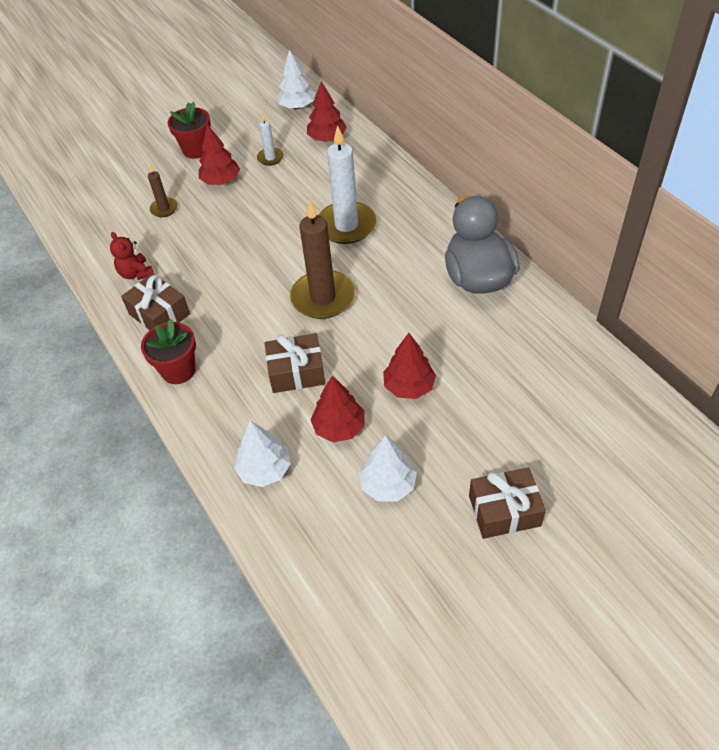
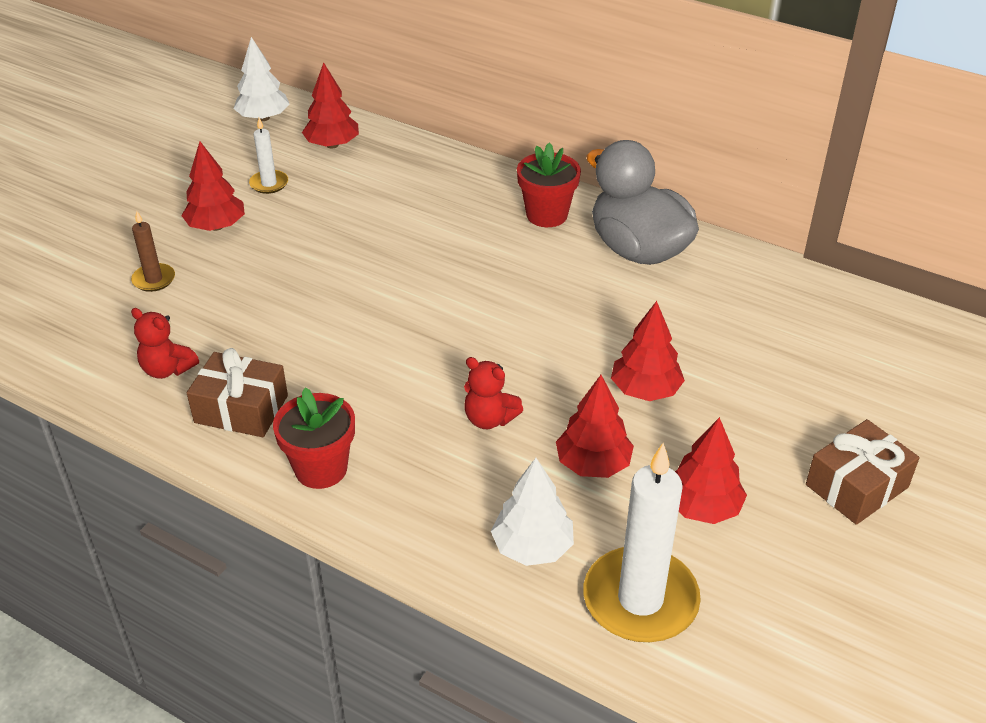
camera: 30 degrees left, 10 degrees down
red flower pot [168,102,211,159] -> red flower pot moved to [517,143,581,227]
brown gift [265,333,325,393] -> red teddy bear [464,357,523,429]
brown candle [290,199,355,319] -> none
white candle [319,125,376,244] -> white candle moved to [583,443,701,642]
white tree [359,435,417,501] -> red tree [675,417,747,524]

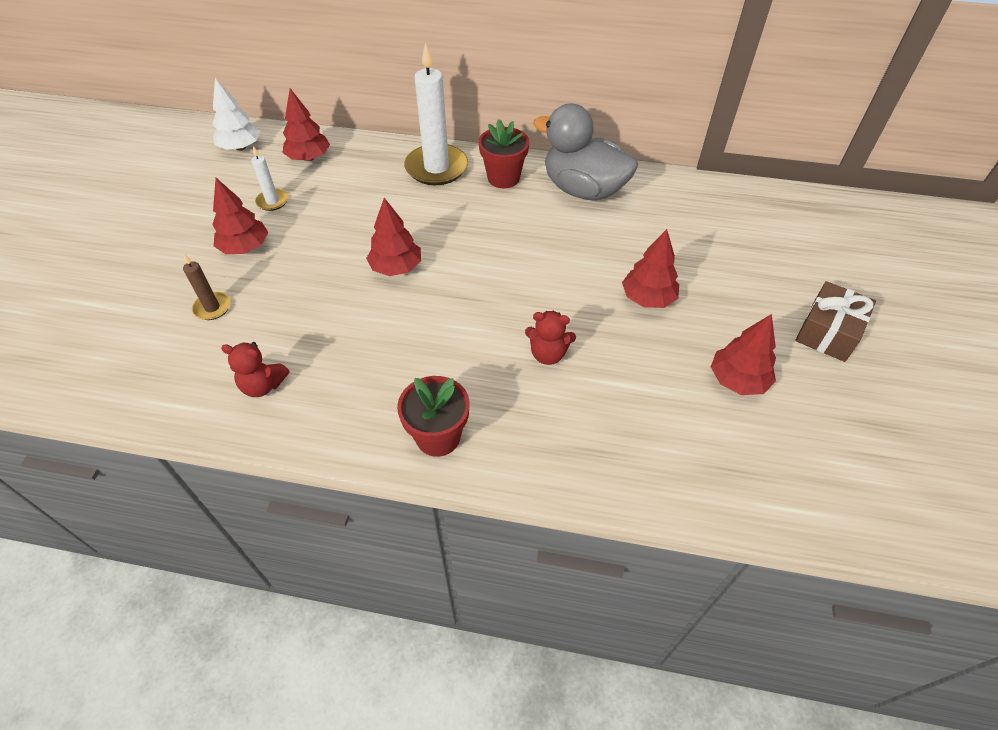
camera: 20 degrees left, 10 degrees up
brown gift [187,348,288,437] -> none
white tree [491,458,574,566] -> none
red tree [556,375,634,478] -> red tree moved to [366,198,421,276]
white candle [583,443,701,642] -> white candle moved to [404,43,468,185]

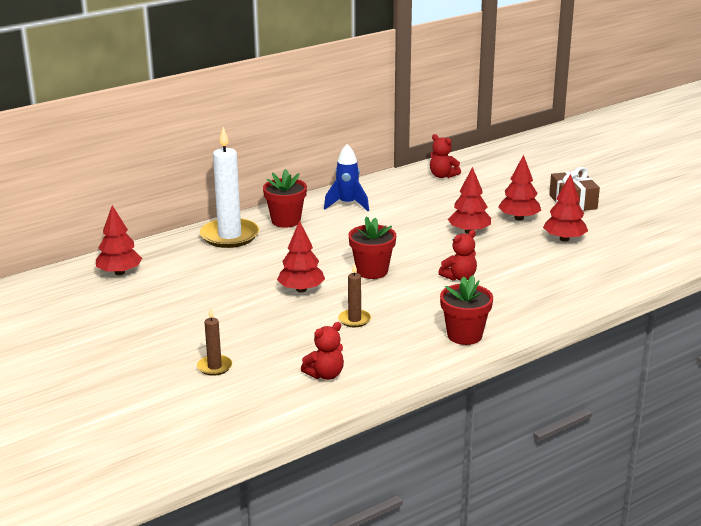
camera: 45 degrees left, 25 degrees down
white tree [212,78,260,151] -> none
red tree [212,178,268,254] -> red tree moved to [498,155,541,221]
white candle [251,146,288,211] -> none
grey duck [533,104,638,201] -> blue rocket [324,144,369,211]
none -> brown candle [338,263,371,327]
none -> red flower pot [348,216,396,279]
none -> red teddy bear [430,134,461,178]

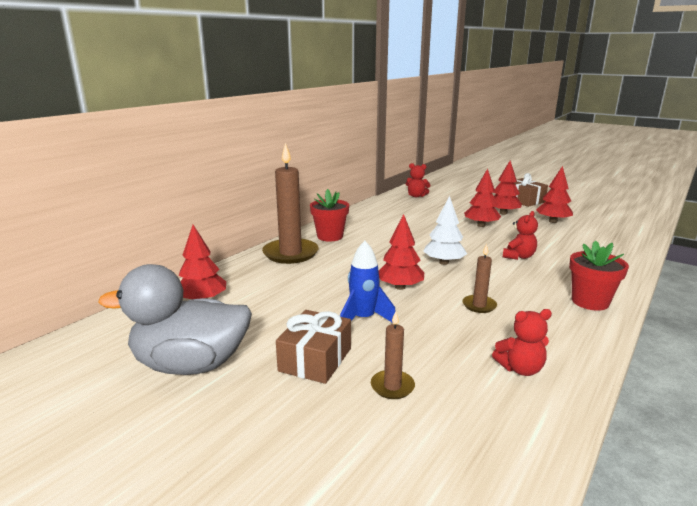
camera: 20 degrees left, 5 degrees down
white candle [200,127,259,248] -> brown candle [262,143,319,264]
red teddy bear [301,322,344,380] -> red teddy bear turned 45 degrees clockwise [492,309,552,376]
blue rocket [324,144,369,211] -> blue rocket moved to [340,241,395,323]
red flower pot [348,216,396,279] -> white tree [423,196,467,265]
none -> grey duck [98,264,252,375]
none -> brown gift [276,310,351,384]

